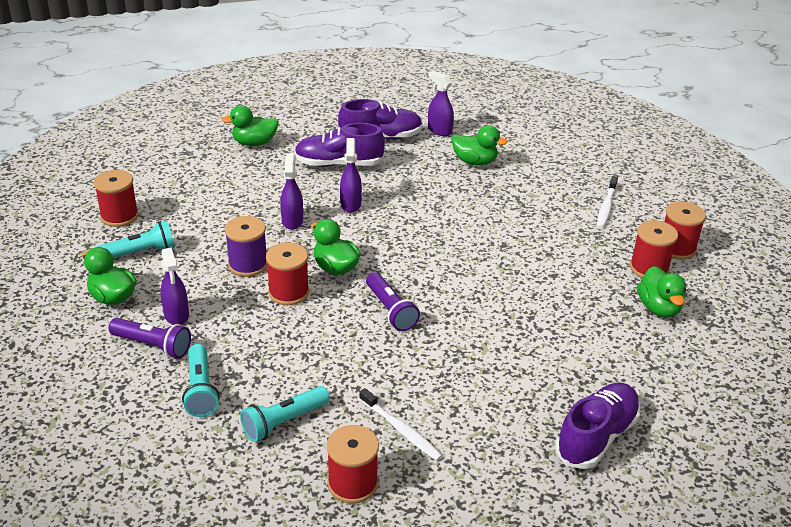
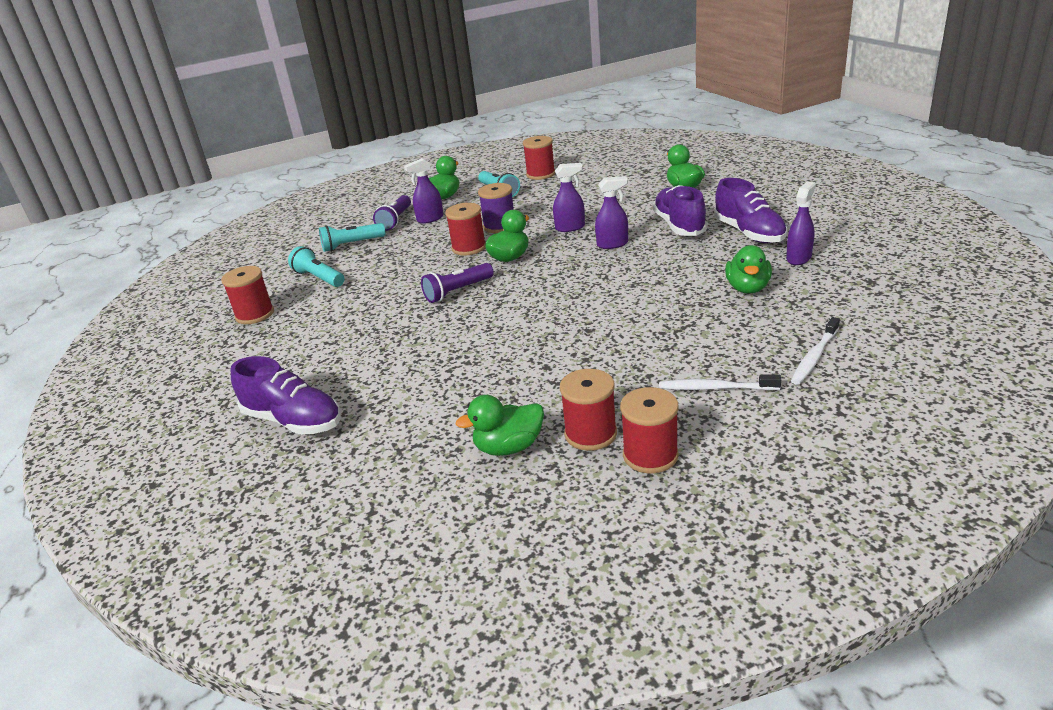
camera: 85 degrees right, 5 degrees down
white toothbrush [359,388,443,461] -> white toothbrush moved to [791,317,840,385]

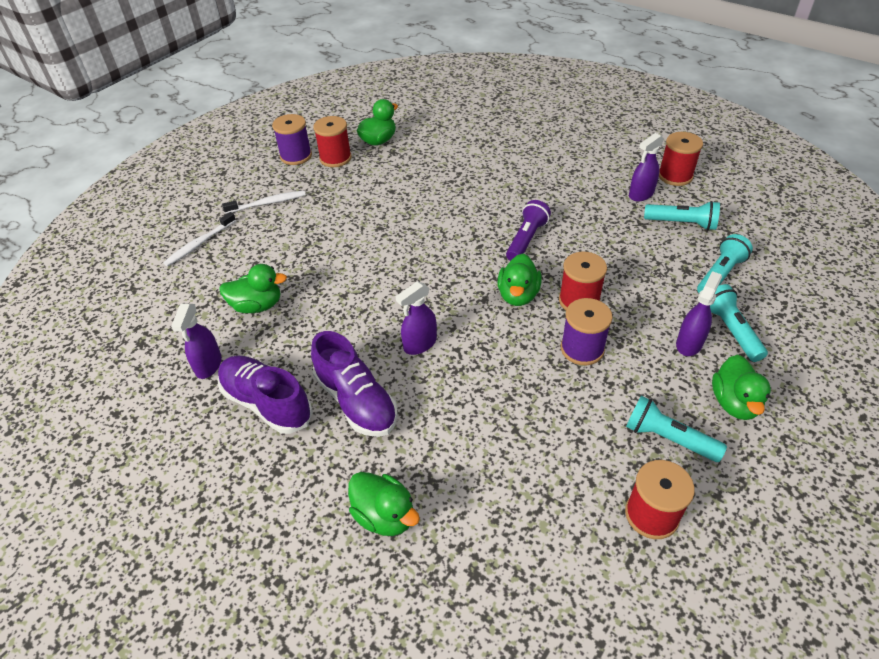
camera: 150 degrees right, 15 degrees up
purple shoe [231,356,341,435] -> none
purple flashlight [373,195,411,231] -> turquoise flashlight [710,284,768,362]
purple spray bottle [553,163,585,232] -> purple spray bottle moved to [629,133,664,201]
red spool [620,387,679,473] -> purple spool [272,114,312,165]
green duck [725,245,772,294] -> green duck turned 105 degrees clockwise [219,264,287,313]
white toothbrush [791,317,840,385] -> white toothbrush turned 150 degrees counterclockwise [163,212,236,266]

